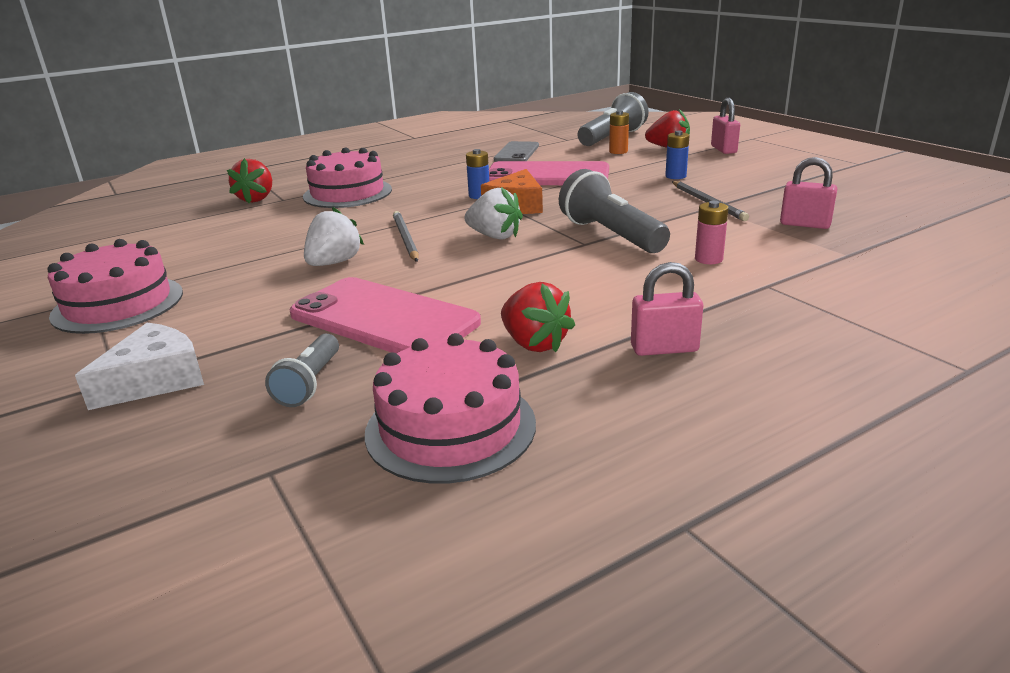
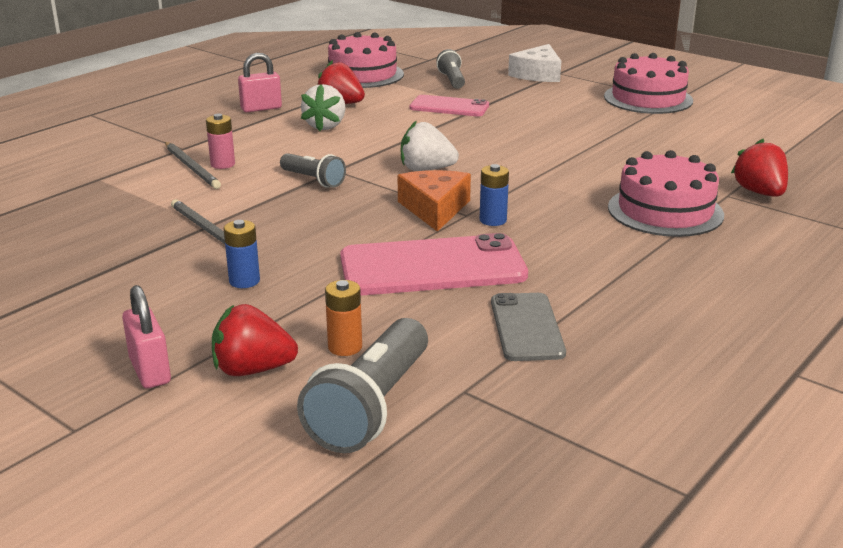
camera: 160 degrees right, 0 degrees up
pink phone [289,277,481,354] -> pink phone [409,95,489,116], size x0.60
white strawberry [304,207,364,266] -> white strawberry moved to [301,84,346,131]
grey pencil [393,211,419,262] -> grey pencil moved to [165,142,221,189]
grey flashlight [559,169,670,253] -> grey flashlight [280,153,346,188], size x0.58
pink padlock [780,157,837,229] -> none

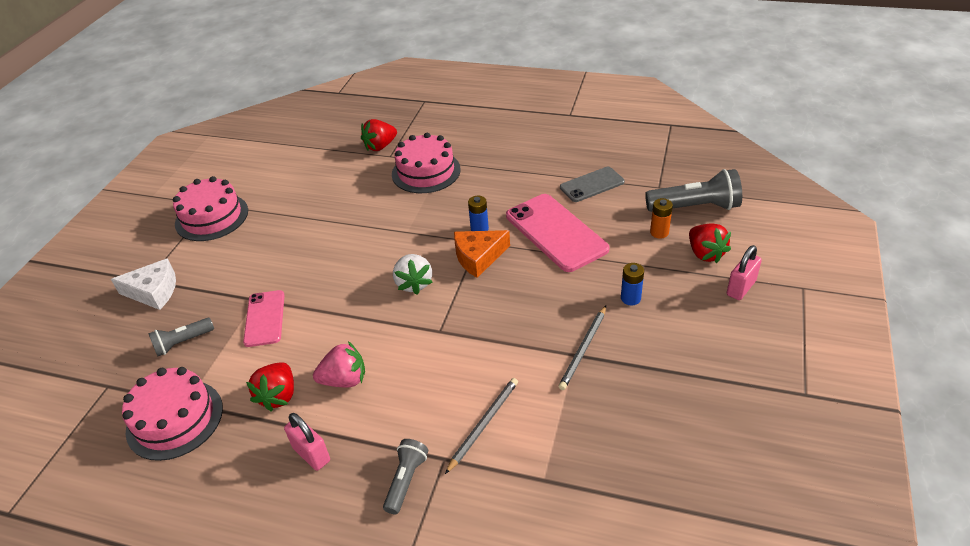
camera: 110 degrees left, 15 degrees up
pink battery [206,114,235,169] -> none
grey flashlight [280,153,346,188] -> grey flashlight moved to [383,439,428,514]
white strawberry [301,84,346,131] -> pink strawberry [313,341,365,387]

